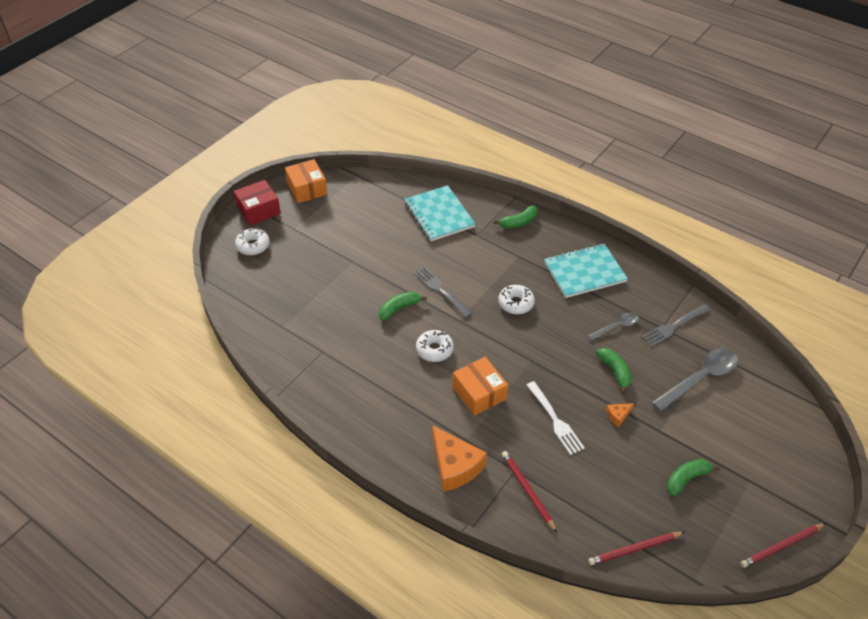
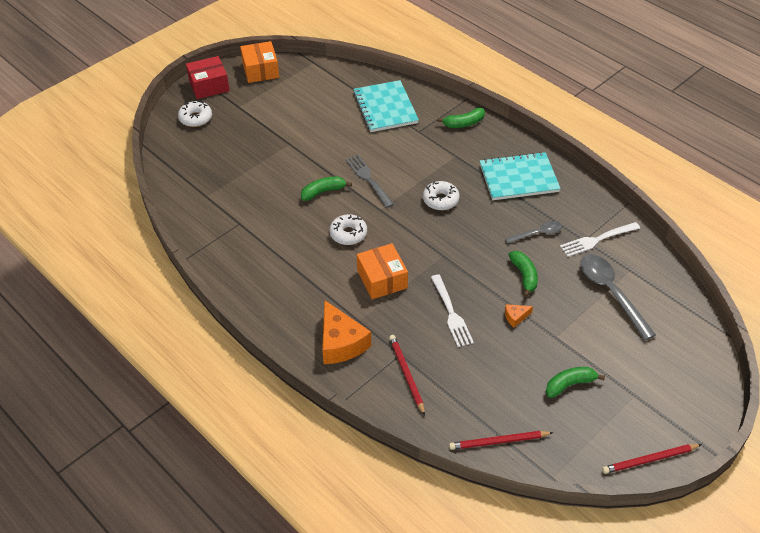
camera: 10 degrees right, 0 degrees up
grey fork [641,304,711,347] -> white fork [560,222,640,257]
grey spoon [651,349,738,412] -> grey spoon turned 90 degrees counterclockwise [580,254,656,340]

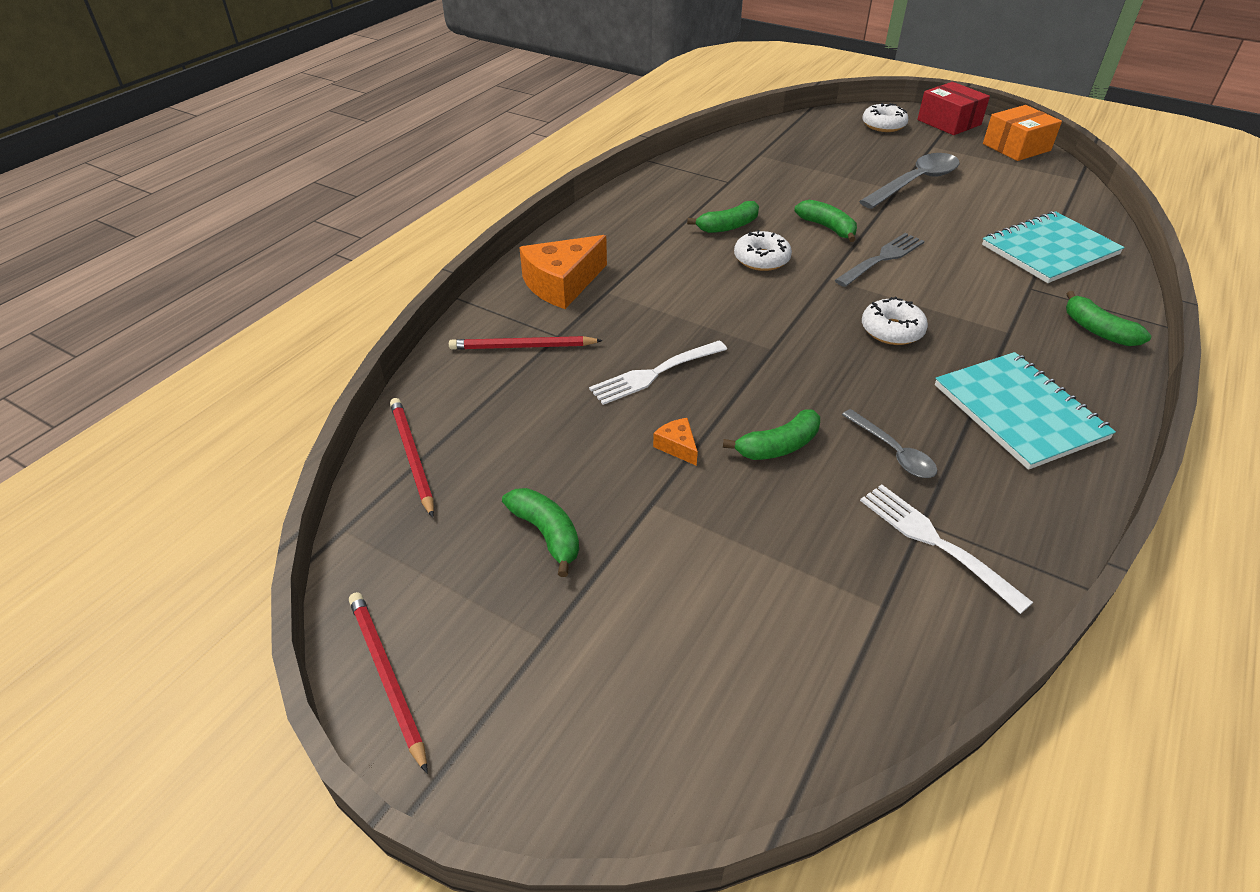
camera: 75 degrees right, 5 degrees down
orange box [357,243,408,299] -> none
red pencil [389,335,425,415] -> red pencil turned 150 degrees counterclockwise [449,336,603,350]
grey spoon [580,254,656,340] -> grey spoon moved to [859,153,960,209]
none -> green banana [687,201,759,233]

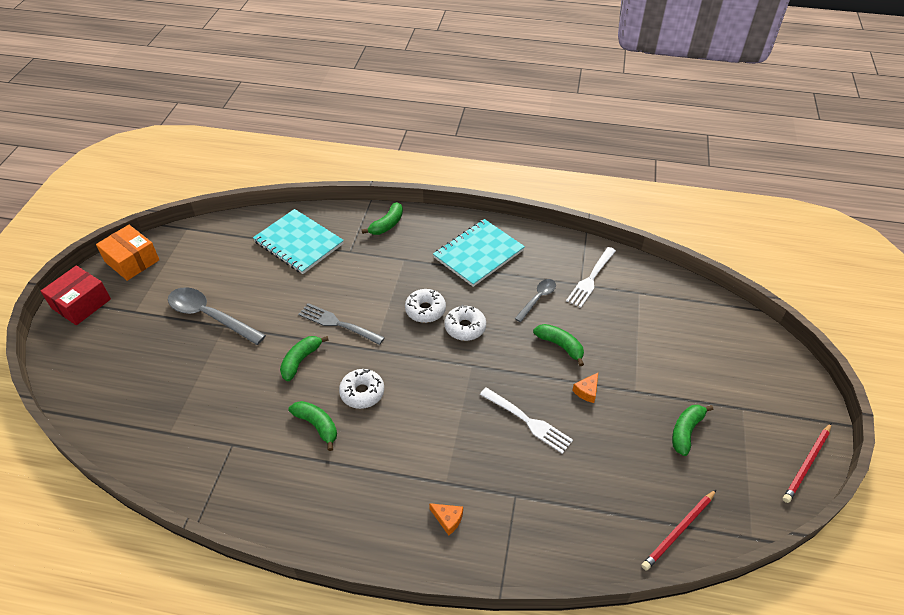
camera: 110 degrees left, 5 degrees up
red pencil [449,336,603,350] -> none
orange cheese [519,235,607,309] -> orange cheese [429,503,463,536], size x0.45
white donut [862,103,908,132] -> white donut moved to [444,305,486,341]

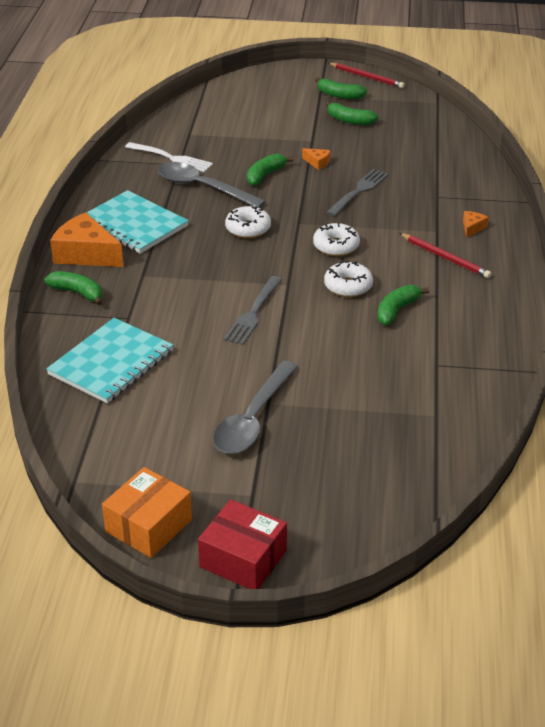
camera: 95 degrees left, 10 degrees down
green banana [280,336,329,381] -> green banana moved to [315,78,367,99]
white donut [405,289,446,323] -> white donut moved to [313,223,360,256]
white fork [480,387,573,454] -> grey fork [326,169,389,216]
grey spoon [514,279,556,322] -> grey spoon [158,162,266,208], size x1.77
red pencil [641,490,716,571] -> red pencil moved to [399,233,491,278]
none -> orange cheese [50,212,124,267]

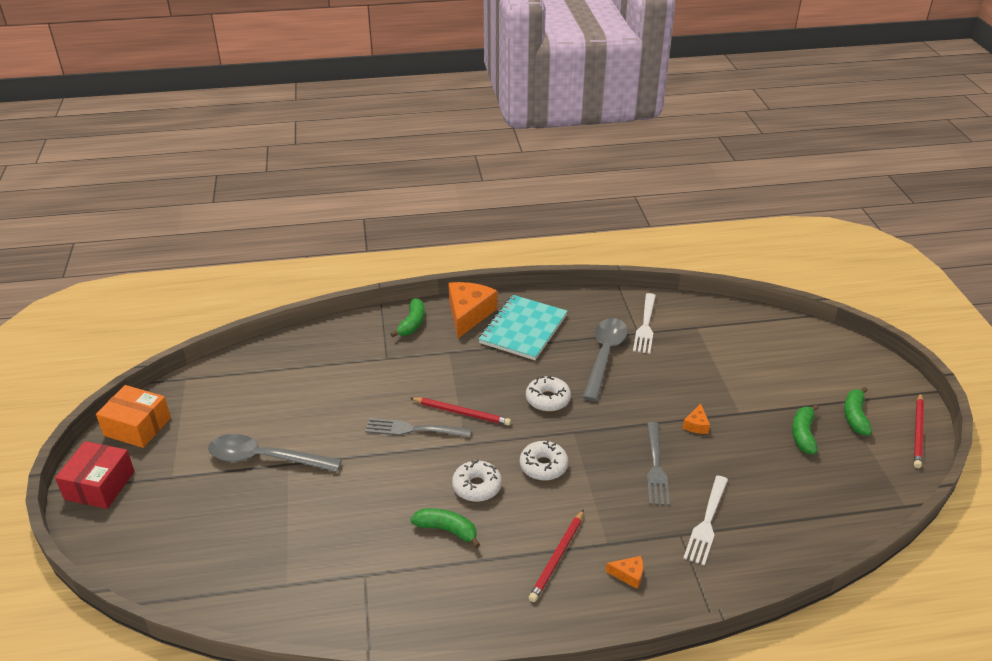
camera: 75 degrees right, 0 degrees up
turquoise notebook [46,318,173,403] -> none
green banana [247,153,294,186] -> none
grey fork [326,169,389,216] -> grey fork turned 75 degrees clockwise [647,422,670,506]
none -> red pencil [410,397,511,426]
none -> white fork [683,476,728,566]

